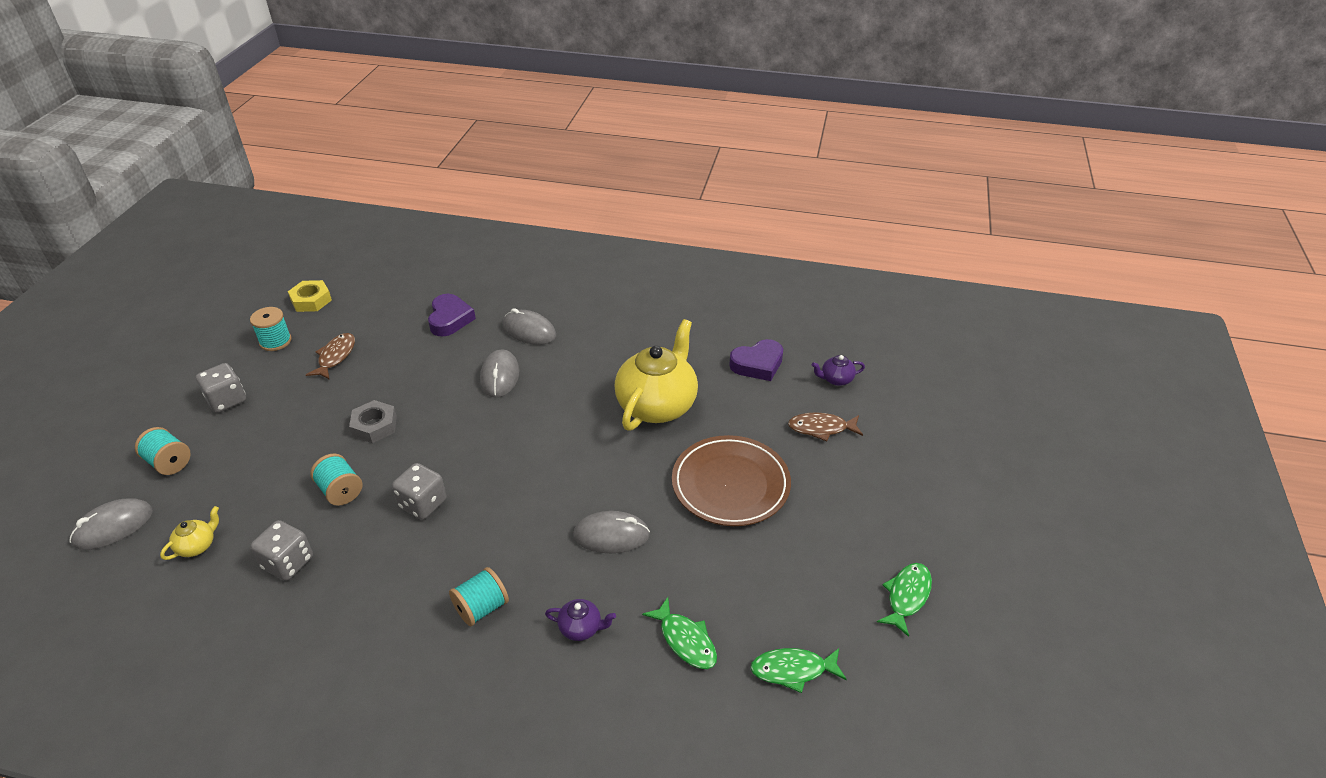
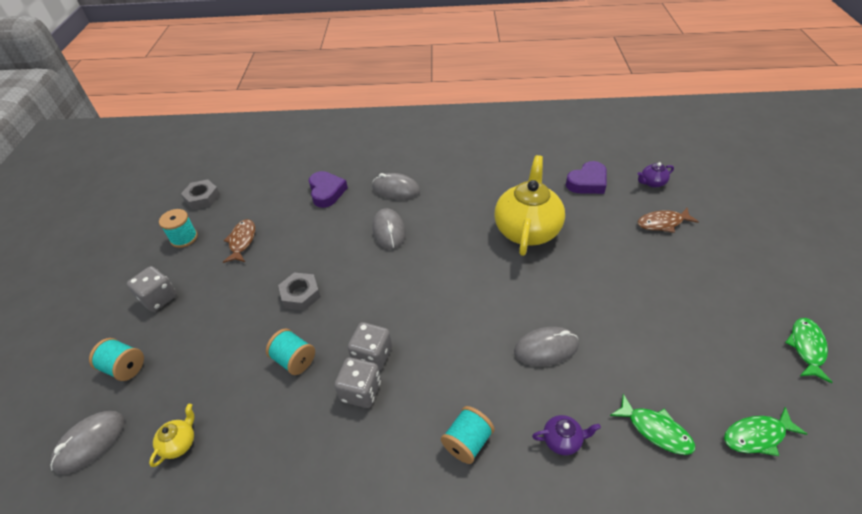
camera: 10 degrees left, 5 degrees up
grey dice [250,520,313,581] -> grey dice moved to [334,357,381,408]
yellow nut [288,280,332,312] -> grey nut [181,180,220,210]
brown plate [672,435,791,526] -> none

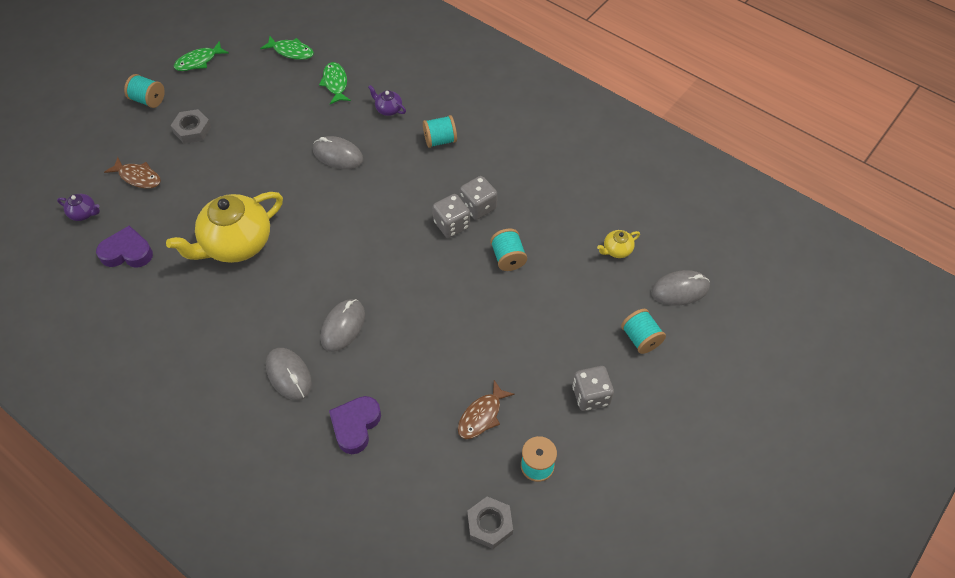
camera: 145 degrees left, 10 degrees up
grey nut [278,272,321,310] -> grey nut moved to [171,109,211,144]
none -> turquoise spool [124,74,165,108]

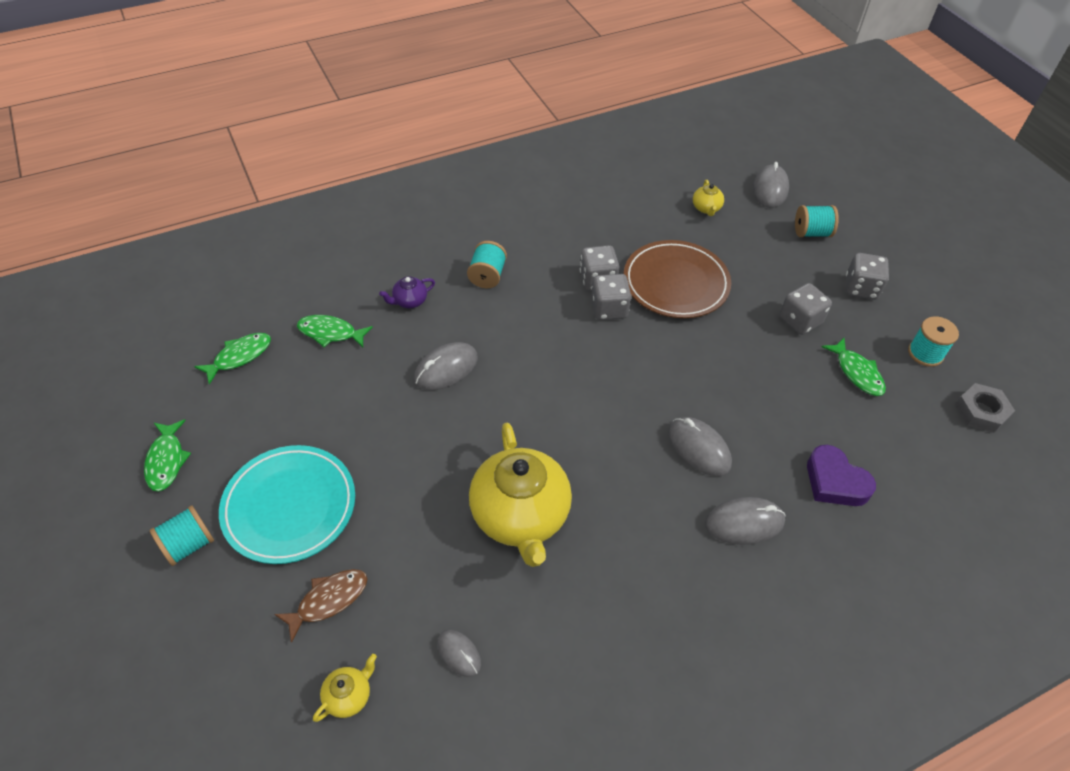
camera: 65 degrees left, 5 degrees down
purple teapot [57,194,100,221] -> yellow teapot [313,654,377,722]
purple heart [96,225,153,268] -> grey mouse [438,629,481,677]
grey nut [171,109,211,144] -> turquoise plate [219,445,355,564]
brown fish [458,380,515,439] -> green fish [822,338,886,396]
turquoise spool [490,229,527,271] -> brown plate [624,240,731,318]
none -> grey dice [780,283,832,335]

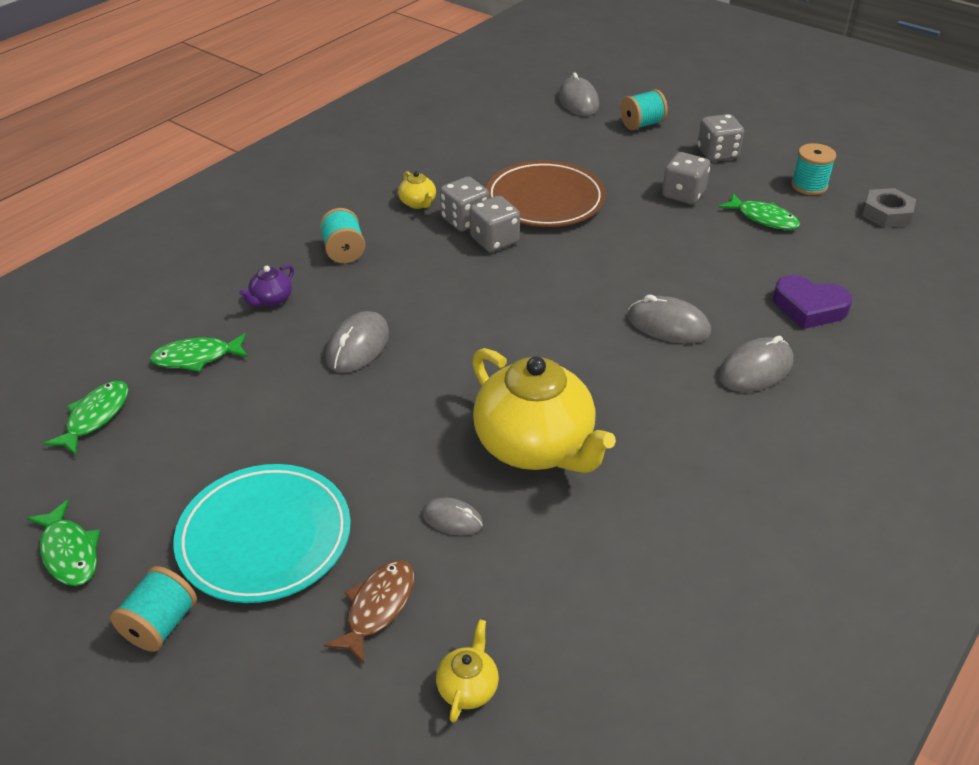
camera: 25 degrees left, 10 degrees down
grey mouse [438,629,481,677] -> grey mouse moved to [422,498,483,536]
yellow teapot [693,180,724,216] -> yellow teapot moved to [398,171,436,209]

